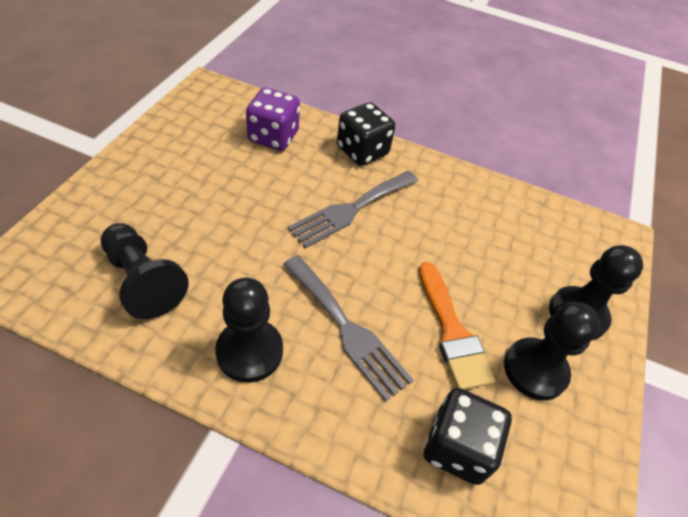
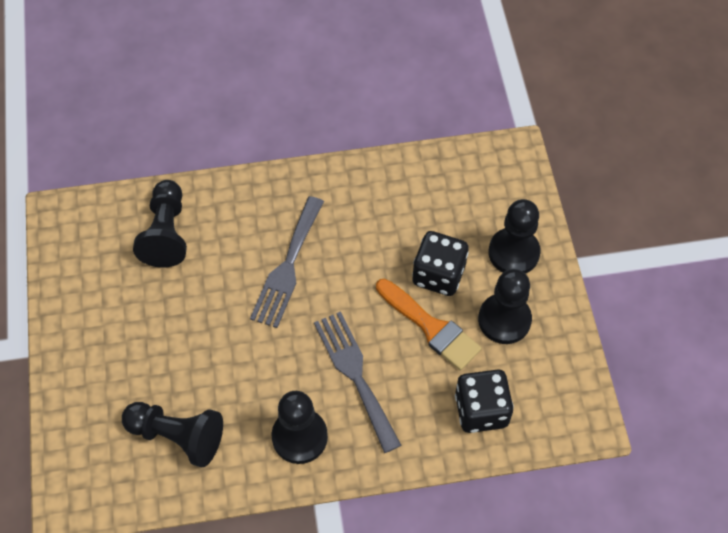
camera: 25 degrees left, 10 degrees up
purple dice [246,88,300,151] -> black pawn [133,180,187,268]
grey fork [283,255,414,401] -> grey fork turned 135 degrees counterclockwise [314,311,402,453]
black dice [337,102,395,166] -> black dice moved to [412,231,469,296]

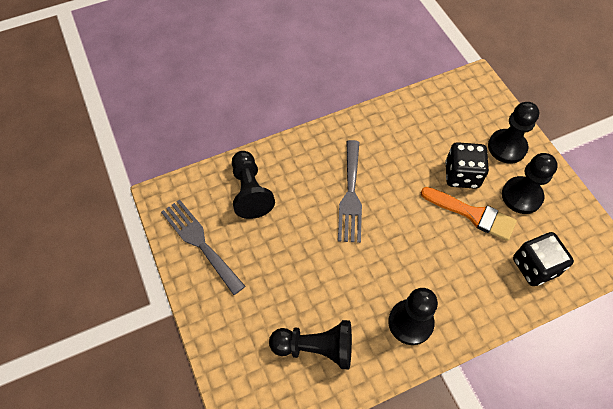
camera: 15 degrees left, 0 degrees up
grey fork [314,311,402,453] -> grey fork moved to [161,199,245,295]

